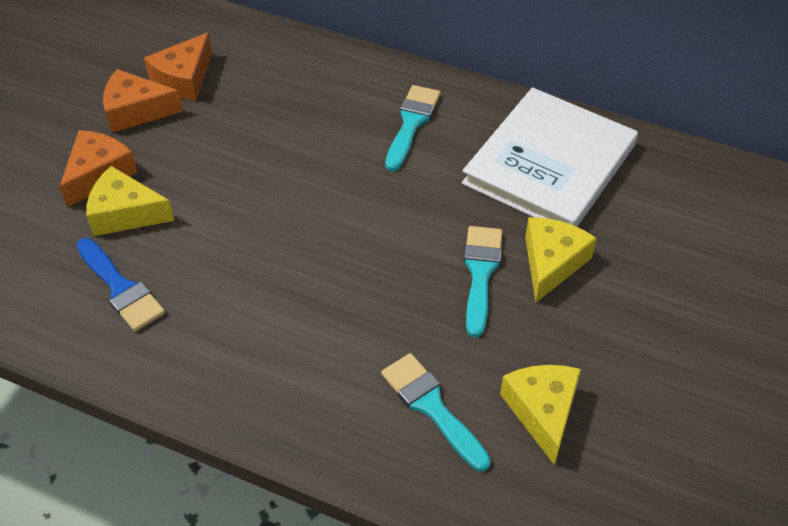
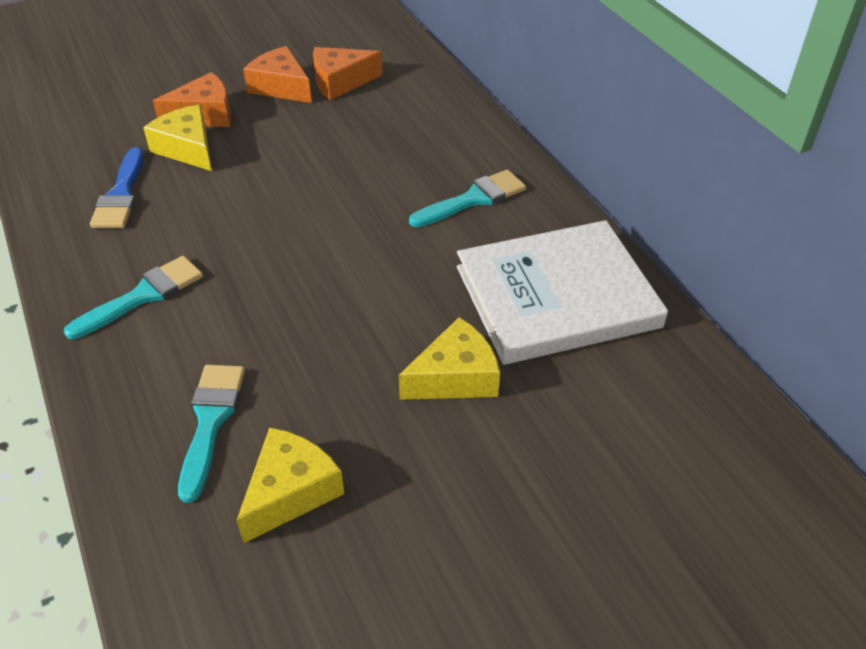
camera: 40 degrees right, 5 degrees down
turquoise brush [464,226,503,337] -> turquoise brush moved to [64,256,203,339]

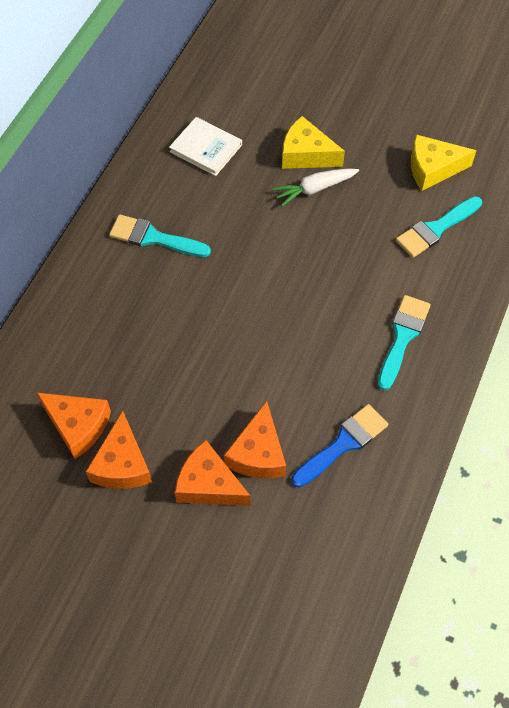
camera: 130 degrees left, 15 degrees up
turquoise brush [64,256,203,339] -> turquoise brush turned 105 degrees clockwise [378,295,431,391]
yellow cheese [143,105,212,171] -> orange cheese [224,401,286,478]
white book [457,220,668,365] -> white book [169,117,242,176], size x0.49
none -> white carrot [272,168,359,206]

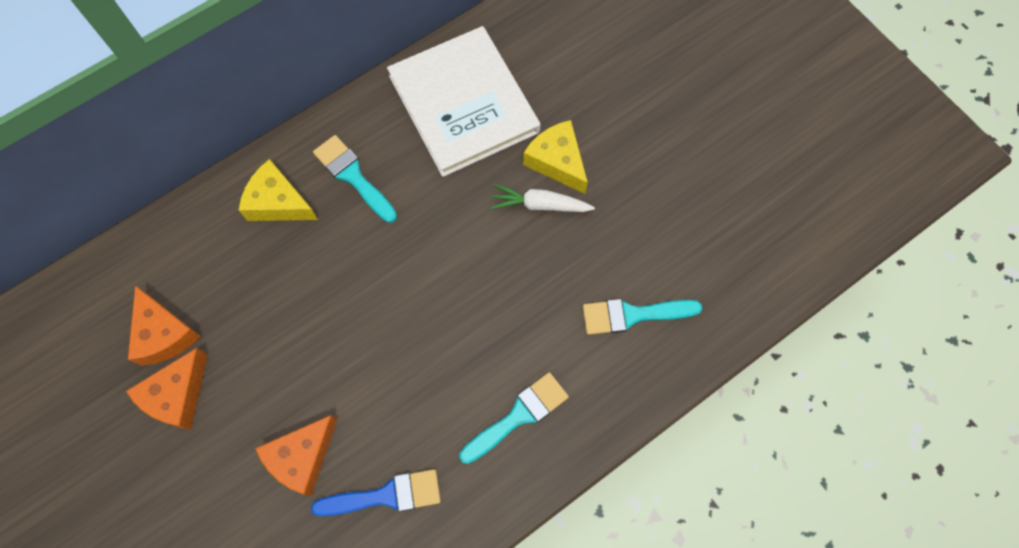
camera: 30 degrees right, 10 degrees up
white book [169,117,242,176] -> white book [387,26,541,177], size x2.02
orange cheese [175,440,251,506] -> none
yellow cheese [411,135,476,191] -> yellow cheese moved to [239,159,318,221]

